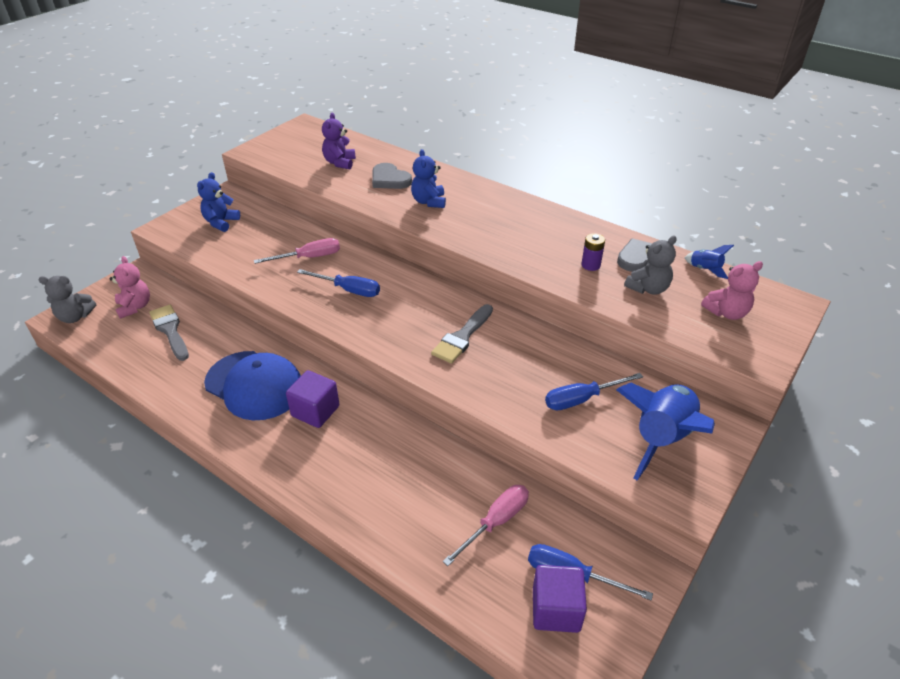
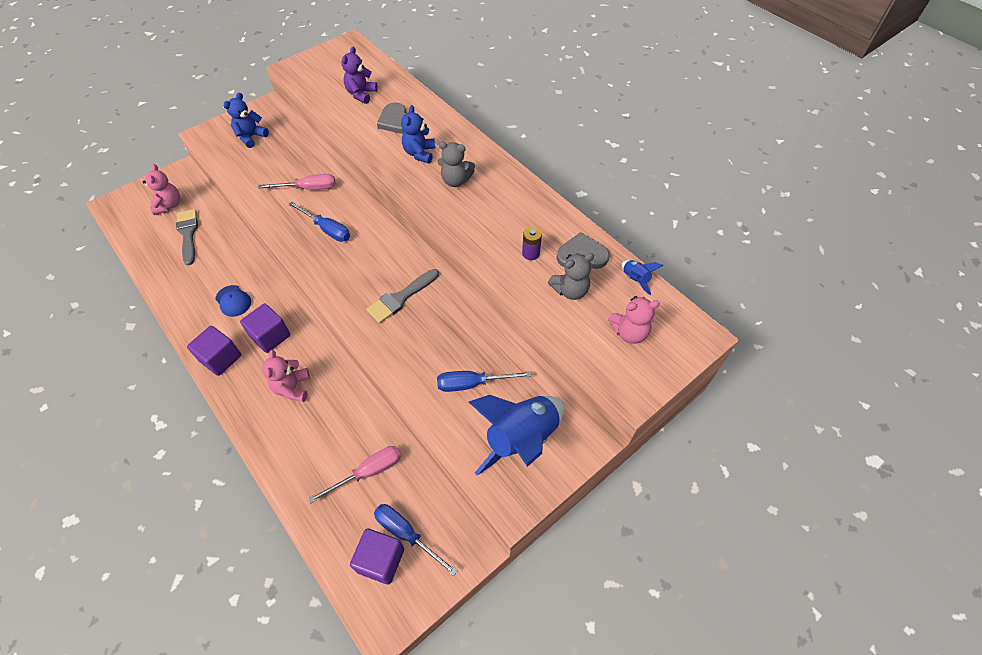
camera: 15 degrees right, 15 degrees up
grey teddy bear [39,276,96,323] -> grey teddy bear moved to [438,142,475,187]
blue cap [204,351,301,420] -> blue cap [215,285,251,317], size x0.46
none -> purple cube [187,326,241,376]
none -> pink teddy bear [262,350,310,402]

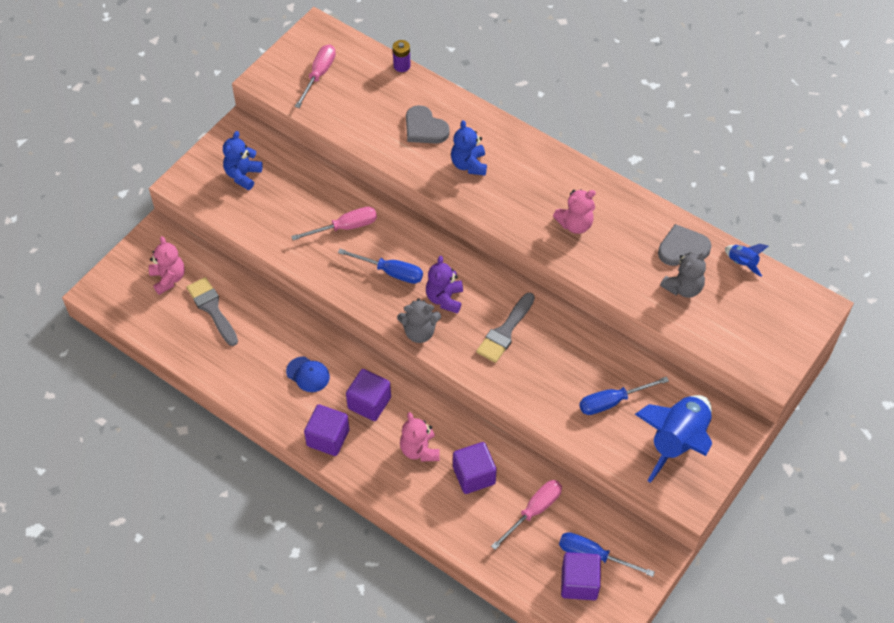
camera: 15 degrees left, 0 degrees up
purple teddy bear [341,46,378,104] -> purple teddy bear moved to [426,256,463,314]
grey teddy bear [438,142,475,187] -> grey teddy bear moved to [397,298,441,343]
purple battery [522,227,542,260] -> purple battery moved to [393,40,411,72]
pink teddy bear [608,296,660,344] -> pink teddy bear moved to [553,189,596,234]
none -> pink screwdriver [295,44,336,108]
none -> purple cube [453,442,497,494]

